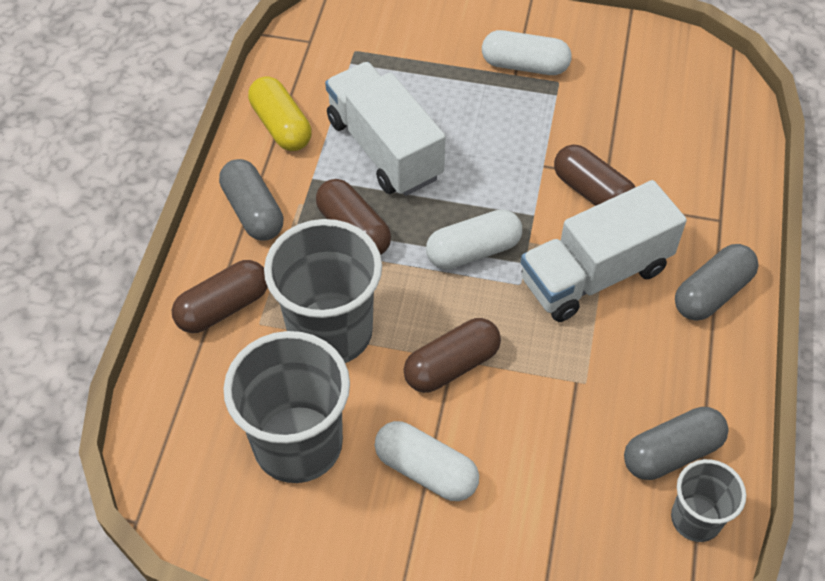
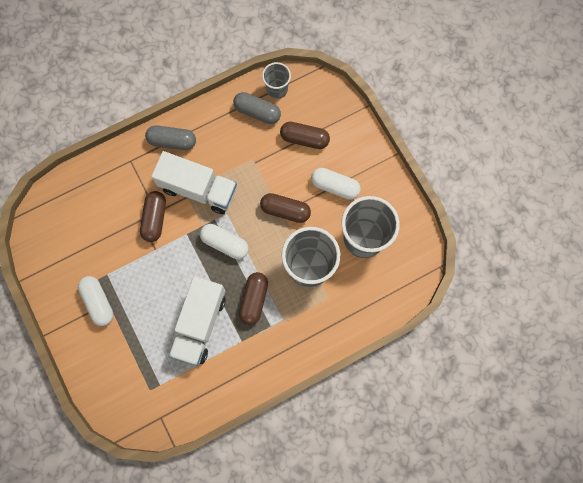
camera: 130 degrees left, 20 degrees up
brown capsule [172,260,268,333] -> brown capsule moved to [280,122,330,149]
grey capsule [219,159,284,241] -> none
yellow capsule [248,76,312,151] -> none
white capsule [375,421,479,501] -> white capsule turned 60 degrees counterclockwise [311,168,361,200]

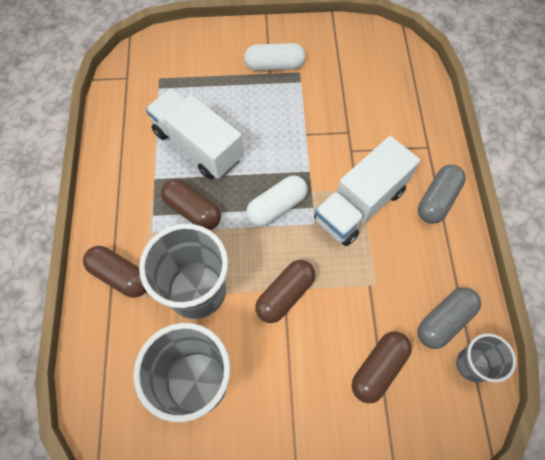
camera: 115 degrees right, 10 degrees down
brown capsule [140,191,166,242] -> brown capsule moved to [83,246,146,298]
white capsule [311,168,361,200] -> none

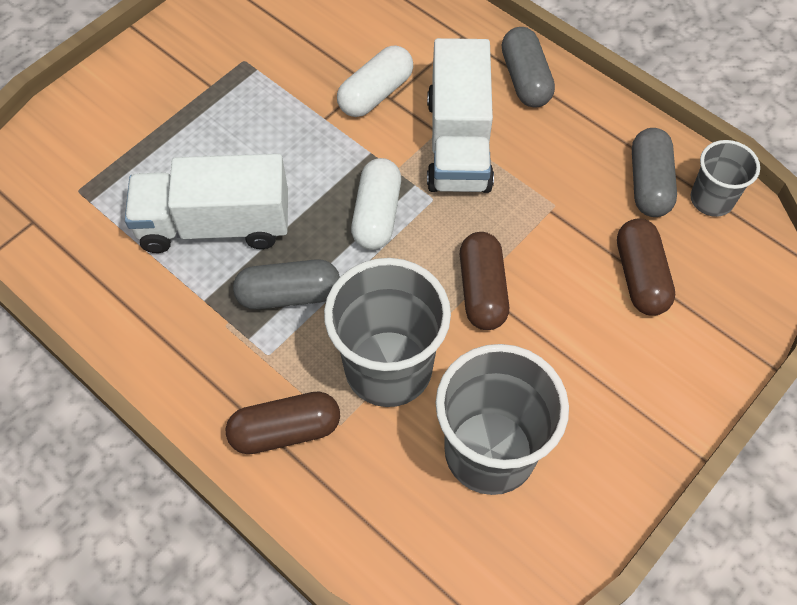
camera: 45 degrees left, 5 degrees down
brown capsule [161,179,221,230] -> grey capsule [233,259,340,310]
white capsule [244,43,305,71] -> white capsule moved to [337,45,413,117]

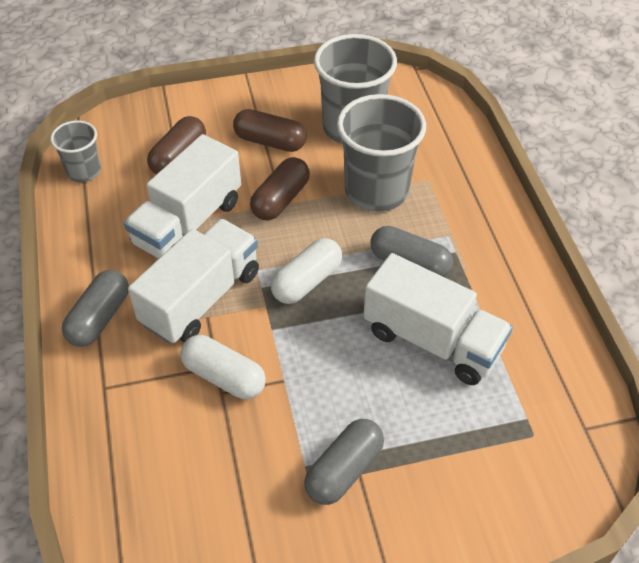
camera: 145 degrees left, 10 degrees down
brown capsule [225,392,340,454] -> brown capsule moved to [233,109,307,152]
white capsule [337,45,413,117] -> white capsule turned 45 degrees clockwise [180,335,266,399]
grey capsule [632,128,677,217] -> grey capsule moved to [304,419,384,505]
none -> white truck [124,134,241,259]

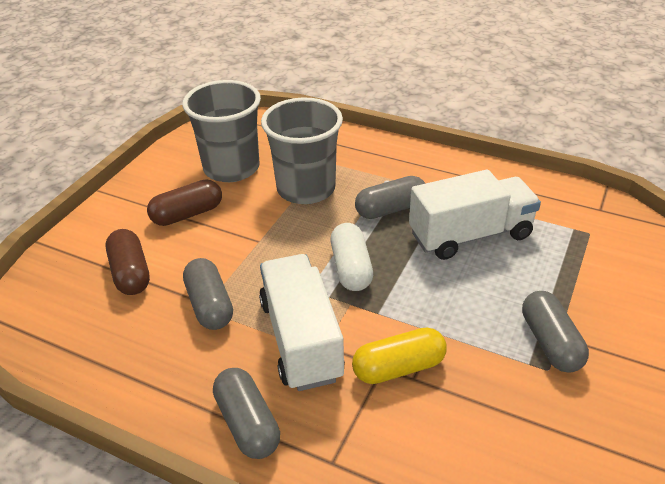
camera: 50 degrees left, 10 degrees down
grey cup [50,120,101,182] -> none
white truck [124,134,241,259] -> grey capsule [183,258,233,330]
white capsule [180,335,266,399] -> yellow capsule [352,328,447,384]
brown capsule [250,157,310,220] -> none

